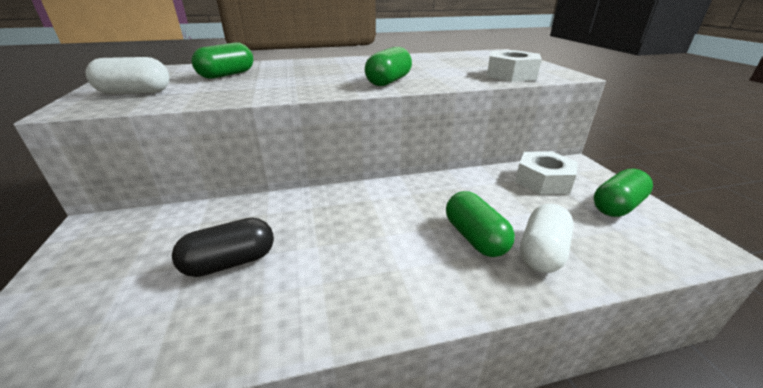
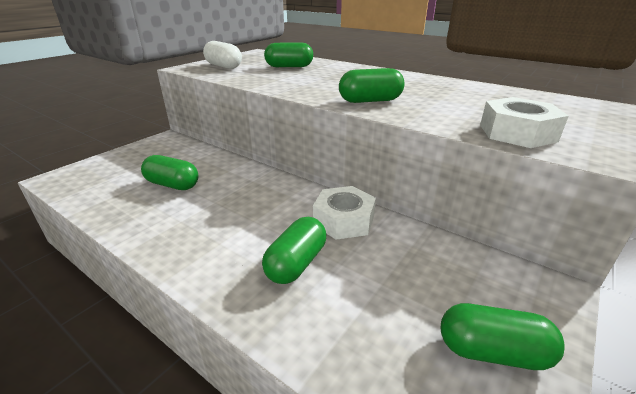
camera: 50 degrees right, 0 degrees up
black capsule [172,218,274,277] -> green capsule [141,155,199,190]
white nut [515,151,578,195] -> white nut moved to [313,186,376,240]
white capsule [520,204,574,273] -> none

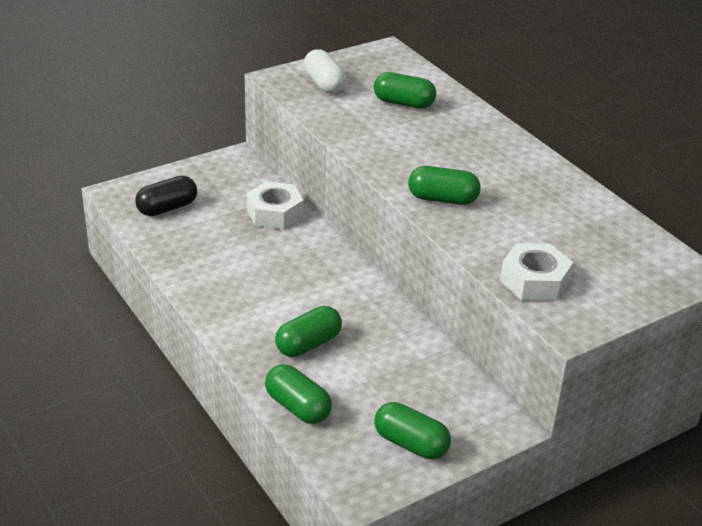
camera: 20 degrees right, 5 degrees up
green capsule [141,155,199,190] -> green capsule moved to [265,364,332,424]
white nut [313,186,376,240] -> white nut moved to [247,181,303,229]
none -> black capsule [135,176,197,216]

